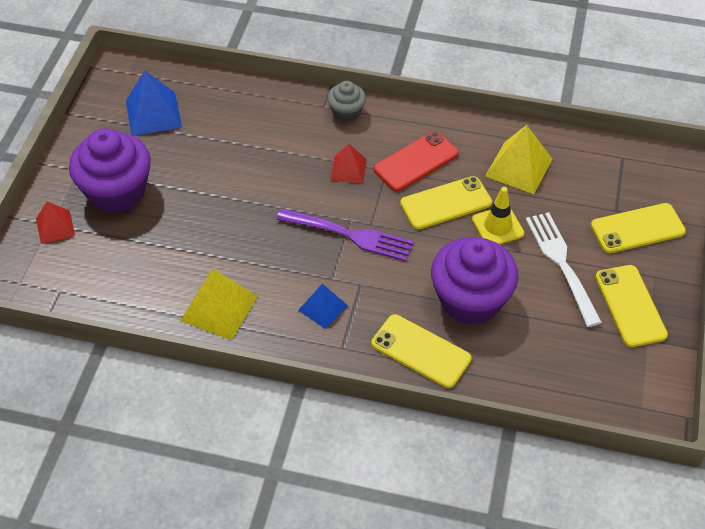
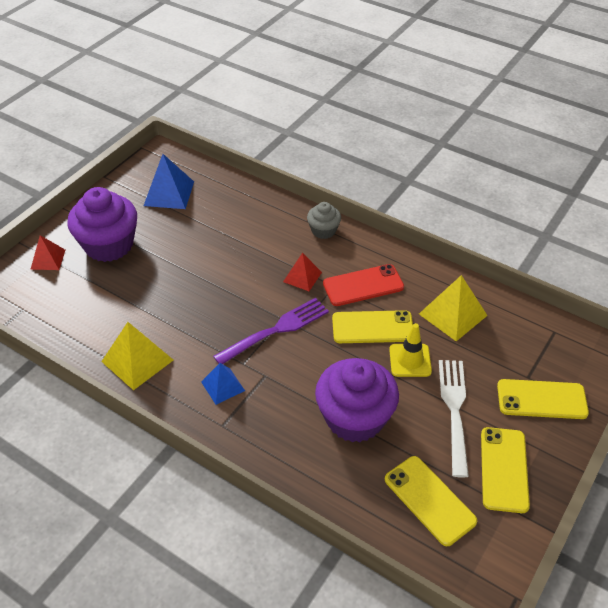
camera: 20 degrees right, 5 degrees down
purple fork [276,208,414,261] -> purple fork turned 75 degrees counterclockwise [213,298,329,364]
yellow phone [371,314,471,388] -> yellow phone moved to [385,456,477,546]

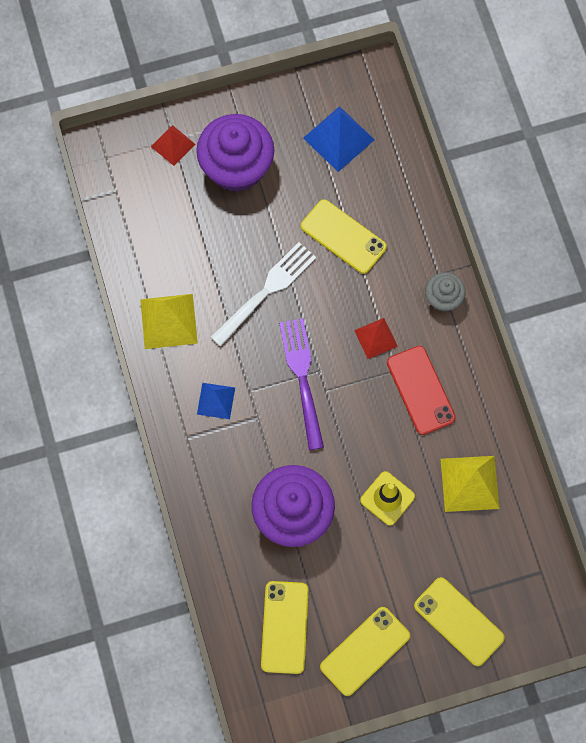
camera: 40 degrees right, 25 degrees up
purple fork [213,298,329,364] -> purple fork turned 105 degrees counterclockwise [279,318,324,450]
red phone [323,264,404,306] -> red phone turned 45 degrees clockwise [387,346,456,435]
yellow phone [332,310,413,343] -> yellow phone moved to [301,199,387,274]
white fork [439,360,469,478] -> white fork moved to [210,242,316,346]

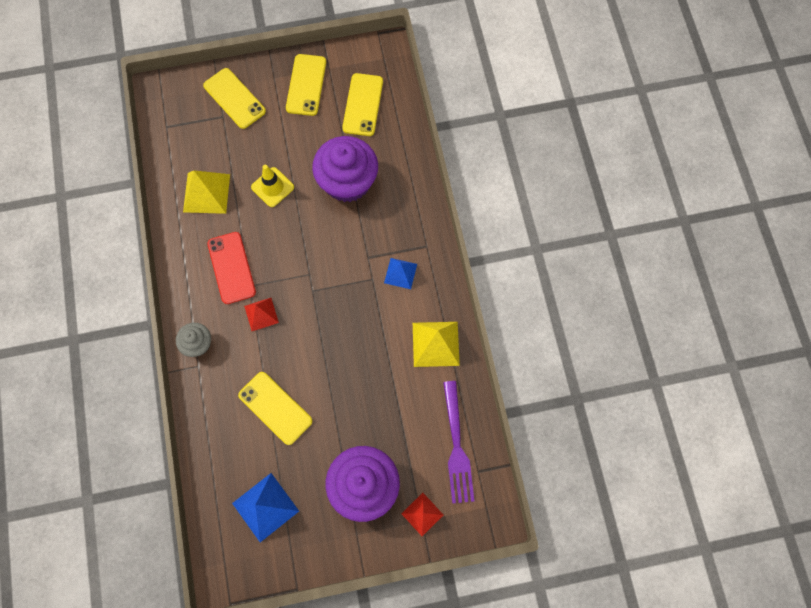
camera: 175 degrees left, 0 degrees up
white fork [210,242,316,346] -> none
purple fork [279,318,324,450] -> purple fork moved to [443,381,474,504]
yellow phone [320,607,410,696] -> yellow phone turned 45 degrees counterclockwise [286,54,326,116]

